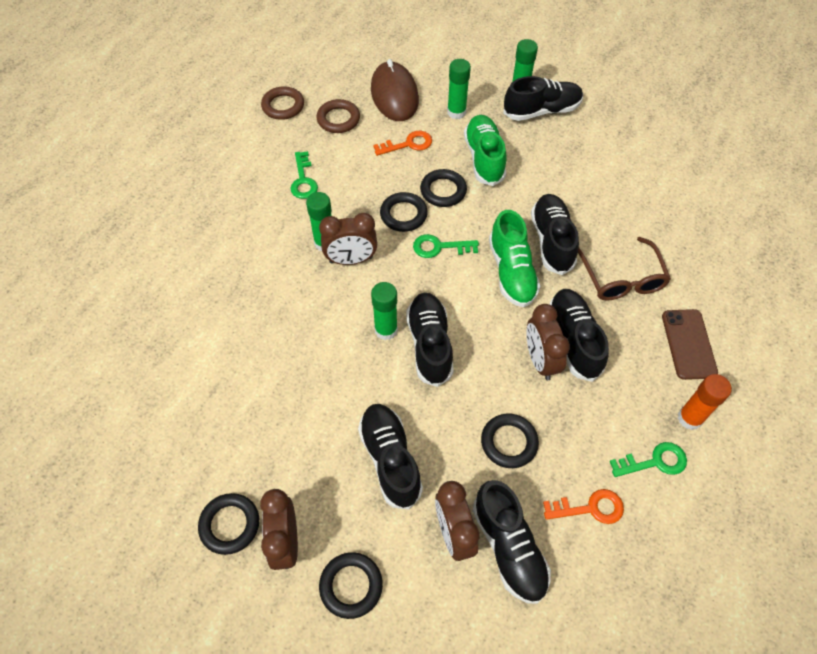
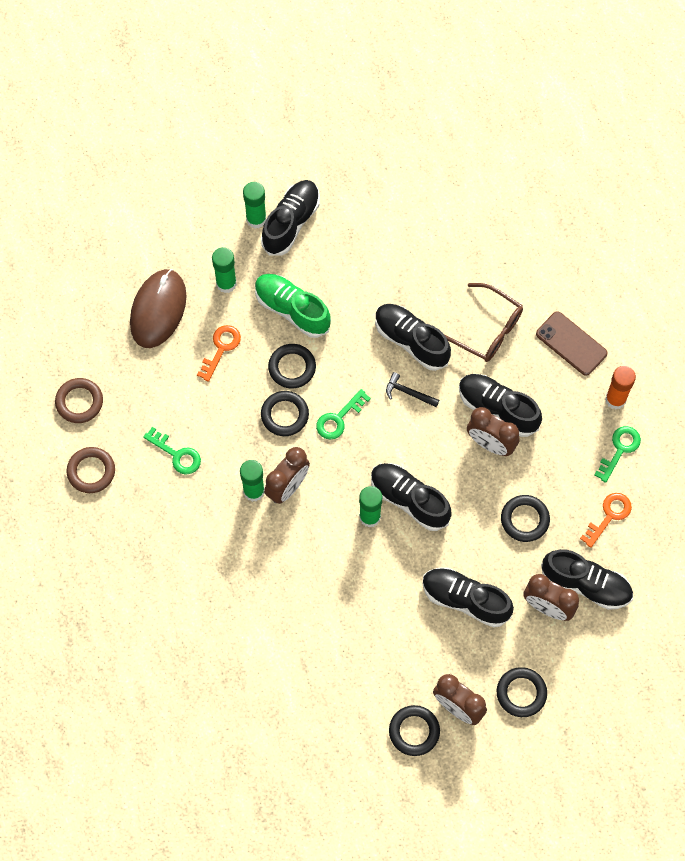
camera: 45 degrees left, 10 degrees up
brown ring [316,99,360,133] -> brown ring moved to [66,447,115,493]
brown mouse [371,59,419,121] -> brown mouse turned 75 degrees clockwise [130,269,186,348]
green shoe [489,210,540,307] -> black hammer [386,372,439,407]

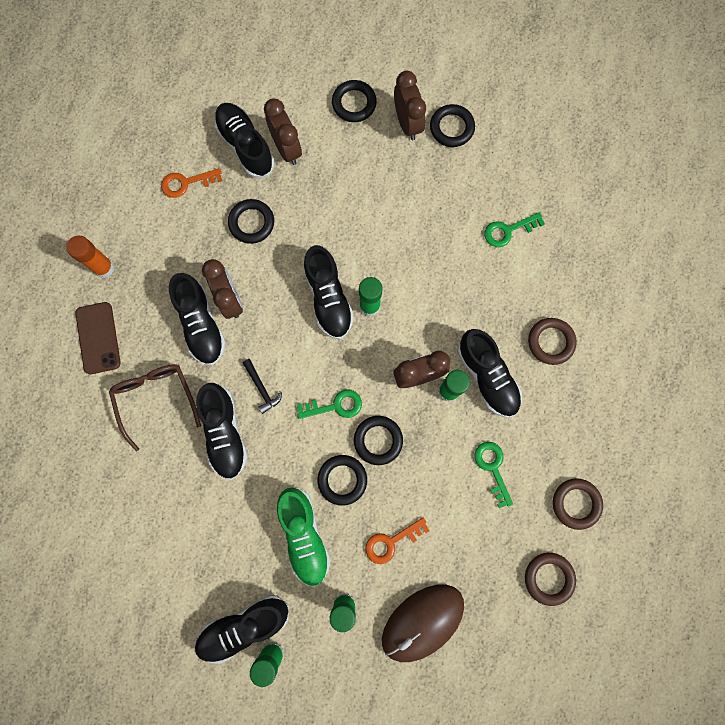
camera: 145 degrees left, 10 degrees up
black shoe [422,568,514,628] -> black shoe moved to [457,329,522,417]
green key [594,426,641,483] -> green key moved to [484,212,545,247]
none -> brown ring [528,318,577,365]

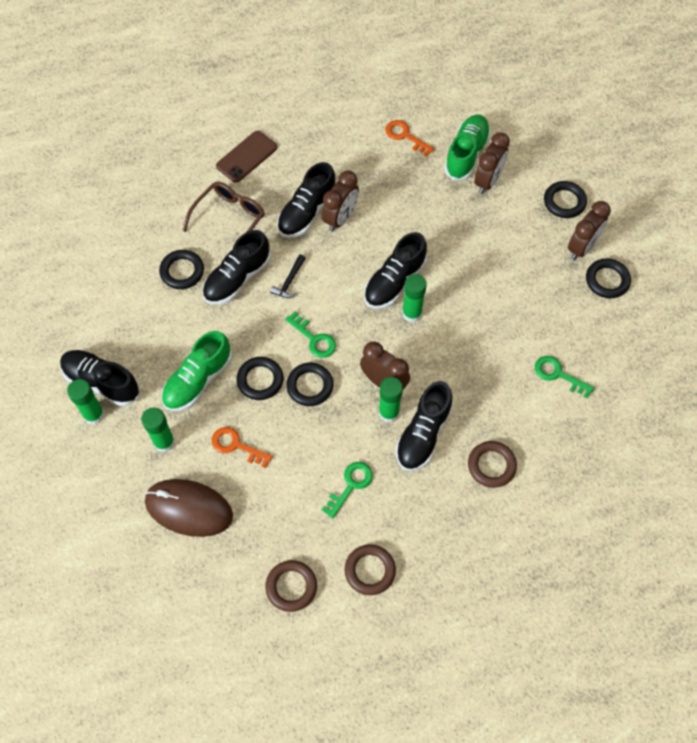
camera: 55 degrees right, 15 degrees down
orange glue stick [66,236,114,278] -> none
black shoe [214,103,275,178] -> green shoe [444,115,491,181]
black ring [228,199,274,244] -> black ring moved to [159,250,204,289]

